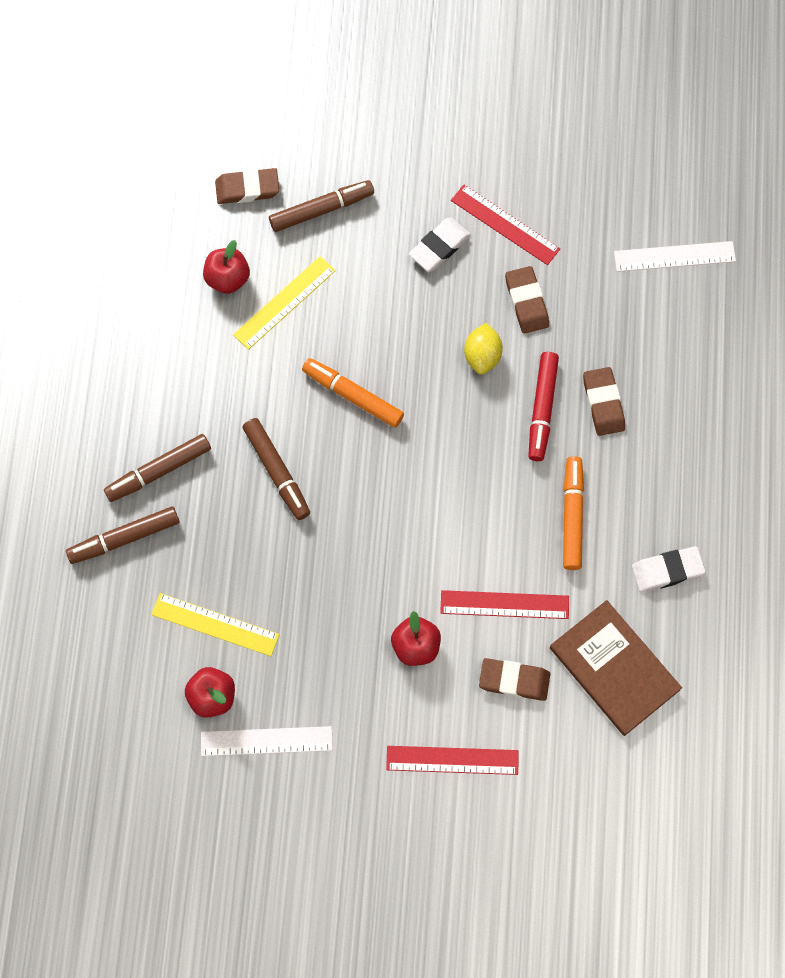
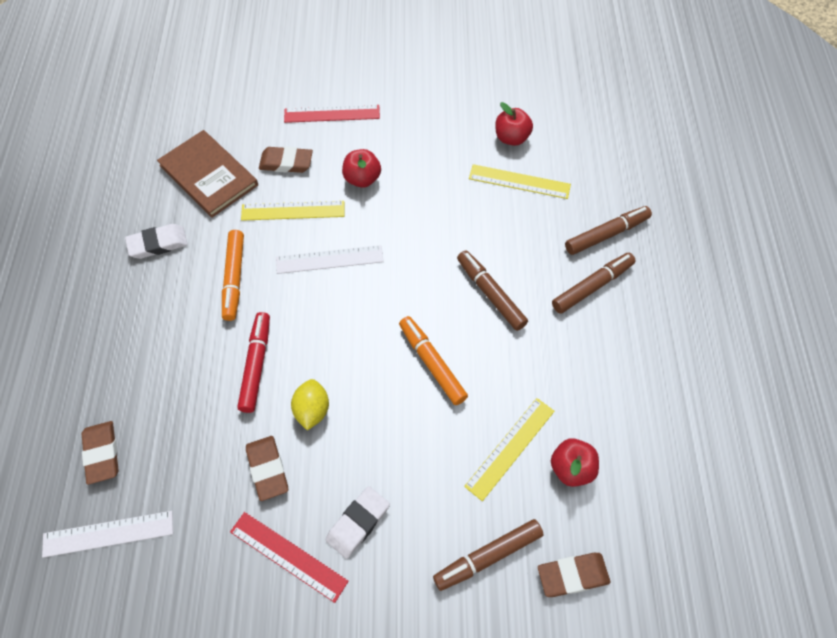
camera: 175 degrees right, 10 degrees down
white ruler [201,726,333,756] -> white ruler moved to [276,245,384,274]
orange marker [302,358,404,428] -> orange marker turned 150 degrees counterclockwise [399,316,468,405]
red ruler [440,590,569,619] -> yellow ruler [241,201,344,221]
brown eraser [583,367,625,436] -> brown eraser moved to [82,421,119,485]

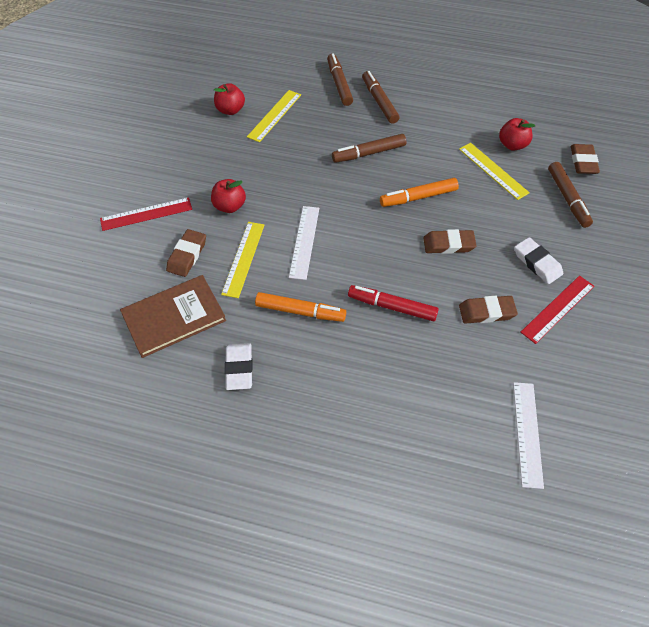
camera: 75 degrees left, 5 degrees down
brown eraser [82,421,119,485] -> brown eraser moved to [423,229,477,254]
red ruler [284,105,380,123] -> red ruler turned 60 degrees clockwise [100,197,192,231]
yellow lemon [291,379,329,431] -> none

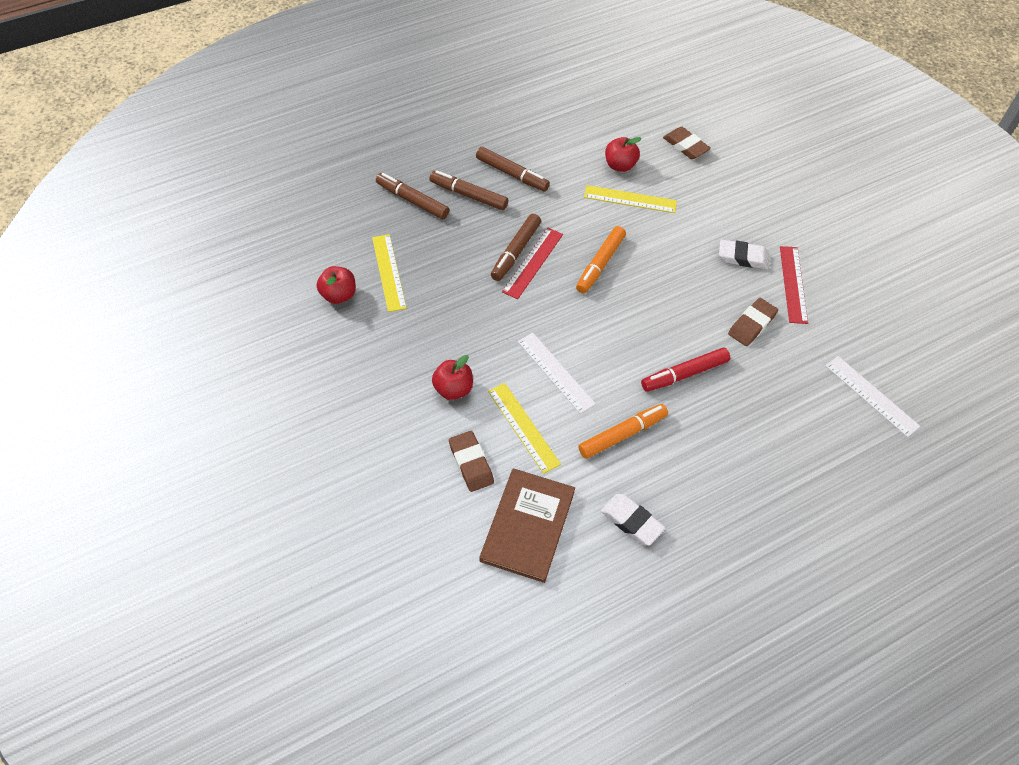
camera: 45 degrees left, 0 degrees up
red ruler [100,197,192,231] -> red ruler moved to [502,228,563,299]
brown eraser [423,229,477,254] -> none
brown marker [548,162,593,228] -> brown marker moved to [476,147,550,191]

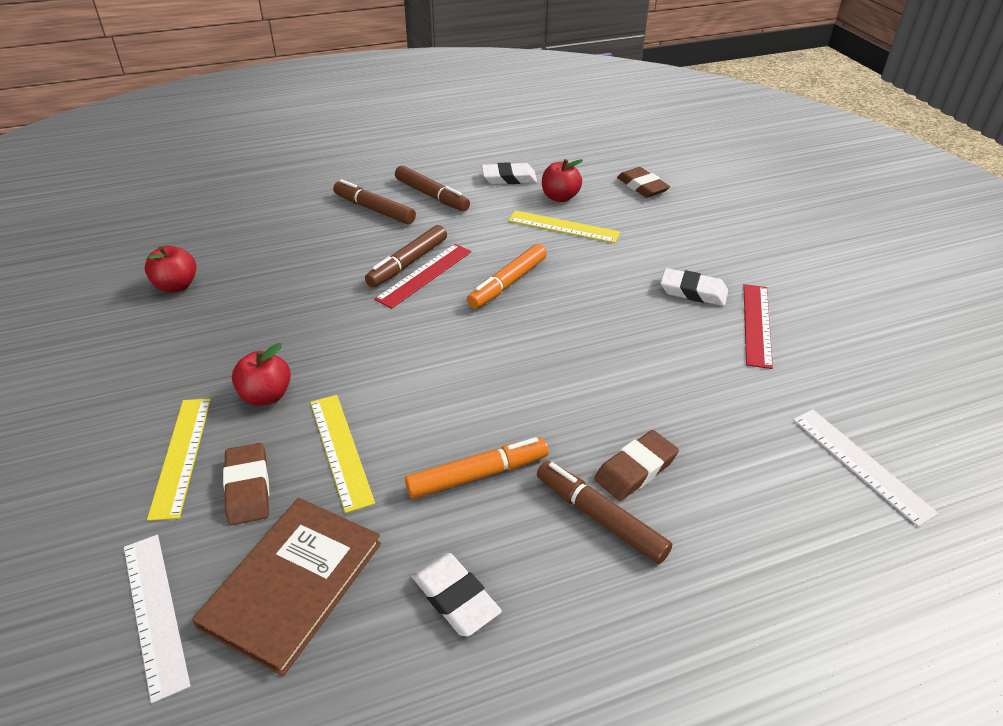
camera: 10 degrees right, 15 degrees down
yellow ruler [372,234,407,312] -> yellow ruler moved to [147,399,211,521]
brown marker [376,173,449,219] -> brown marker moved to [537,461,672,564]
white ruler [518,333,596,414] -> white ruler moved to [124,535,191,704]
red marker [641,348,730,392] -> none
brown eraser [728,298,778,346] -> brown eraser moved to [594,430,679,501]
none -> white eraser [482,162,537,184]

